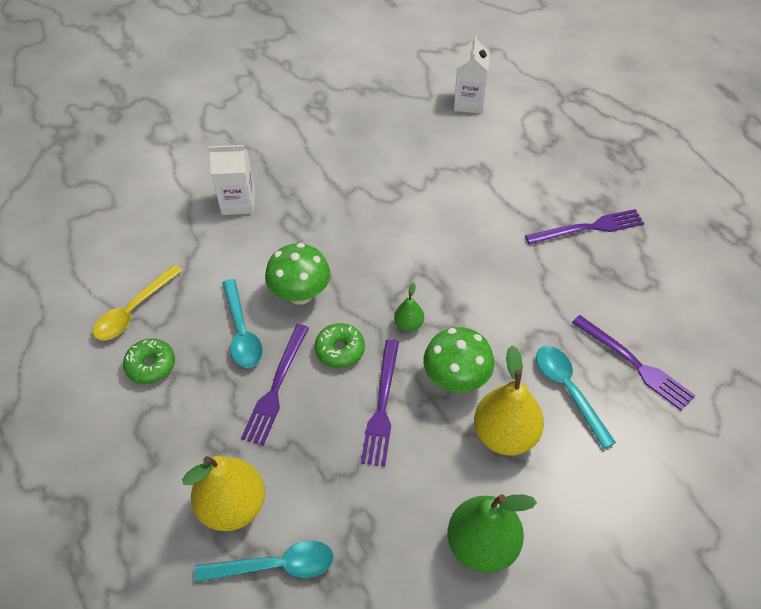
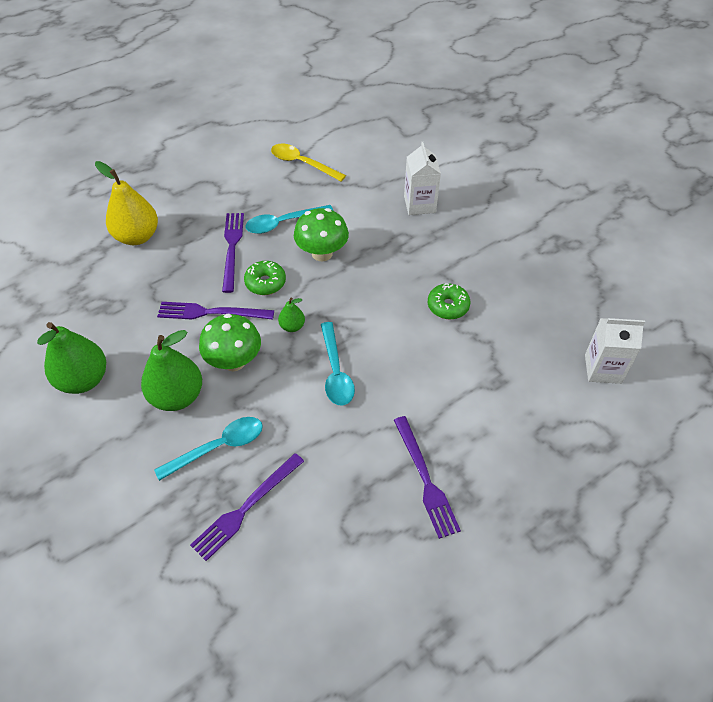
camera: 85 degrees right, 0 degrees up
green donut [123,338,175,384] -> green donut moved to [428,283,470,319]
turquoise spoon [195,541,334,582] -> turquoise spoon moved to [321,322,355,405]
purple fork [241,324,309,445] -> purple fork turned 75 degrees clockwise [222,213,244,293]
yellow pear [474,345,544,456] -> green pear [141,330,202,411]

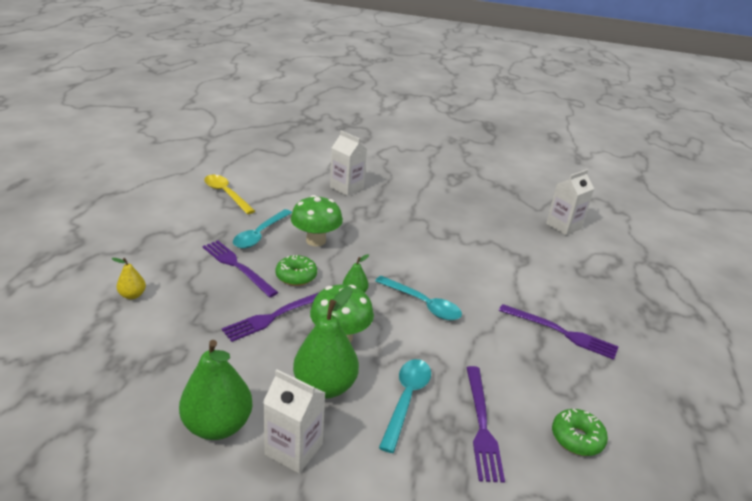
camera: 45 degrees left, 20 degrees down
yellow pear [95,161,158,245] -> yellow pear [112,258,146,299], size x0.49
yellow spoon [271,144,346,181] -> yellow spoon turned 60 degrees clockwise [204,175,255,214]
green donut [428,283,470,319] -> green donut moved to [552,409,608,456]
none -> white carton [263,369,325,473]

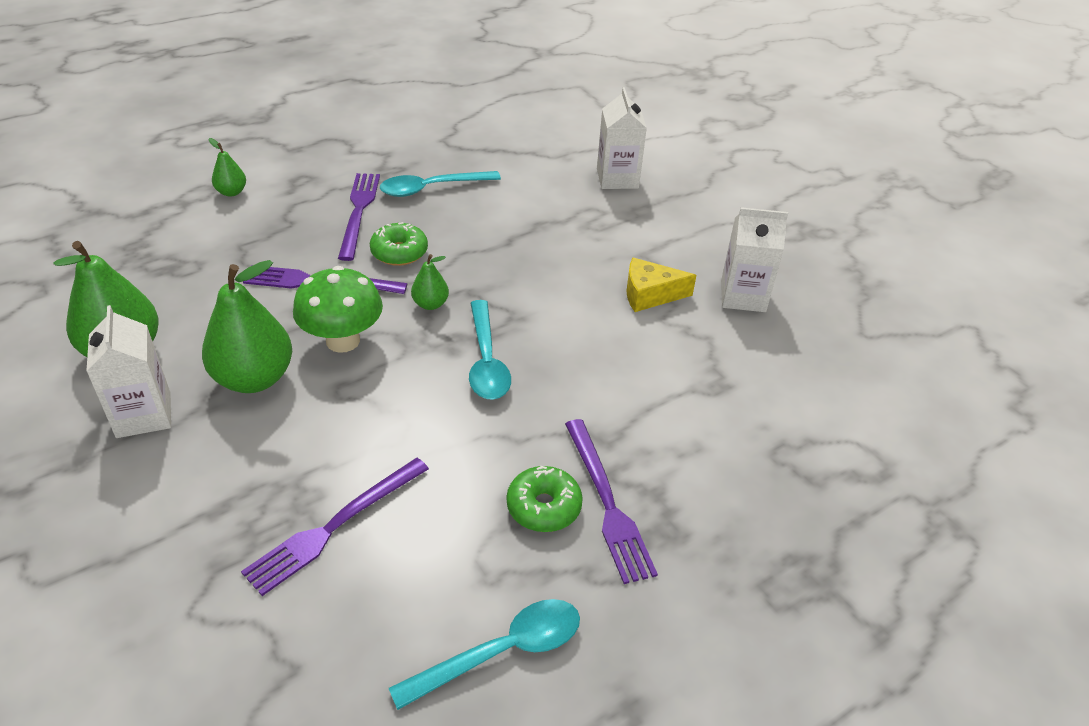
camera: 45 degrees right, 10 degrees up
yellow pear [112,258,146,299] -> green pear [209,138,246,197]
yellow spoon [204,175,255,214] -> none
green mushroom [291,195,343,246] -> none
turquoise spoon [379,359,431,453] -> turquoise spoon moved to [389,599,580,710]
white carton [546,169,594,235] -> white carton moved to [721,207,788,312]
green donut [552,409,608,456] -> green donut moved to [507,466,583,532]
none -> yellow cheese [626,258,696,312]

